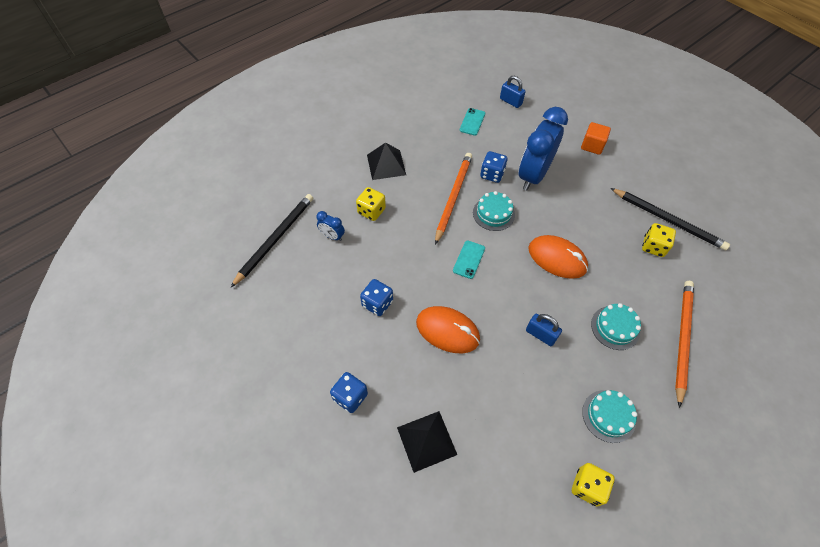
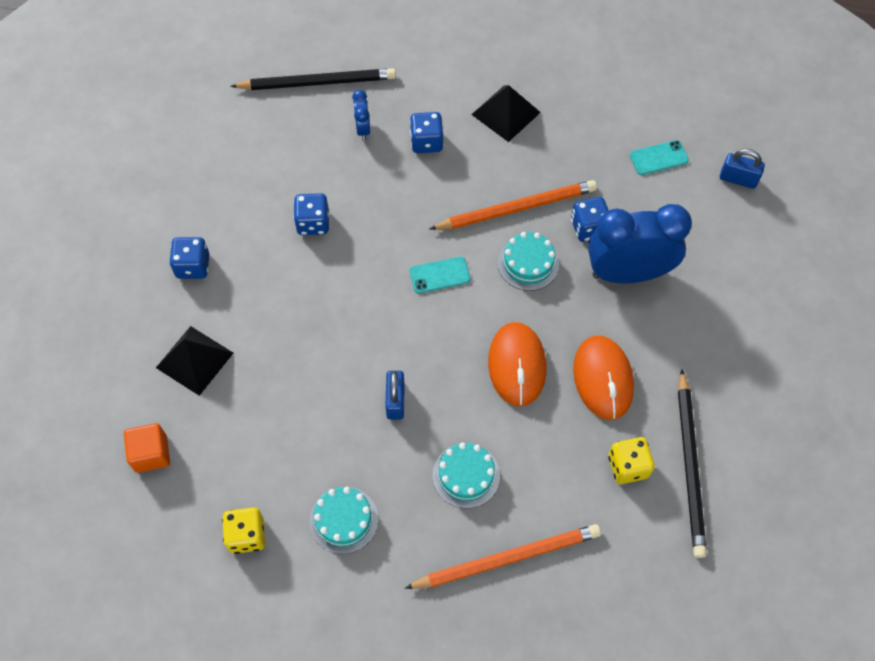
camera: 55 degrees right, 5 degrees up
yellow dice [356,187,386,221] -> blue dice [410,112,444,153]
orange mouse [416,306,480,353] -> orange mouse moved to [573,335,634,420]
blue padlock [500,76,526,108] -> blue padlock turned 75 degrees counterclockwise [720,149,765,189]
orange cube [581,122,611,155] -> orange cube moved to [124,423,170,473]

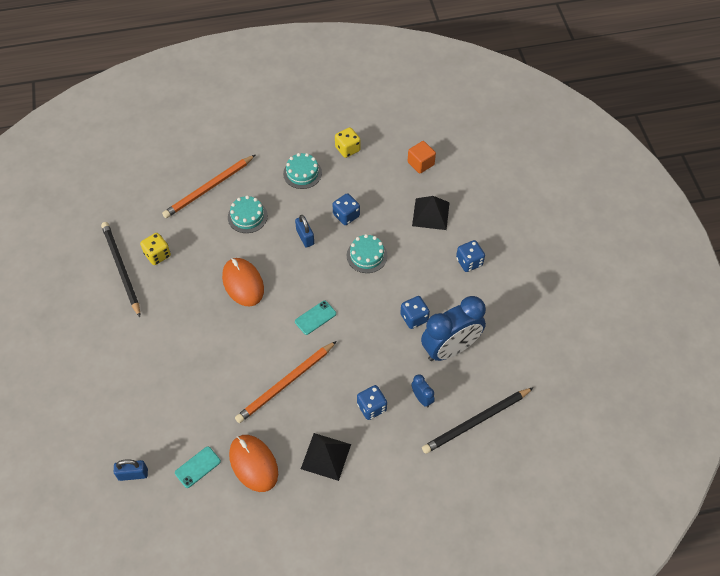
camera: 155 degrees right, 5 degrees down
turquoise cake [498,232,559,291] -> turquoise cake moved to [347,234,388,273]
blue dice [571,197,609,242] -> blue dice moved to [333,193,360,225]
orange mouse [573,335,634,420] -> orange mouse moved to [229,435,278,492]
blue clock [588,204,692,283] -> blue clock moved to [421,296,486,361]

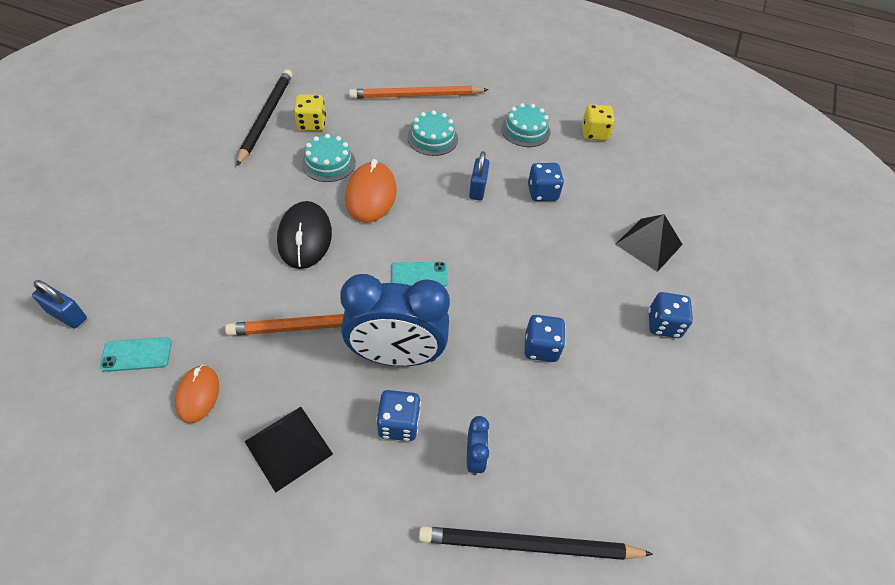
camera: 30 degrees right, 5 degrees down
orange mouse [229,435,278,492] -> orange mouse [175,365,219,424], size x0.62
turquoise cake [347,234,388,273] -> turquoise cake moved to [302,134,356,182]
orange cube [408,141,436,174] -> none
blue clock [421,296,486,361] -> blue clock moved to [340,274,450,366]
none -> black mouse [277,201,332,269]

